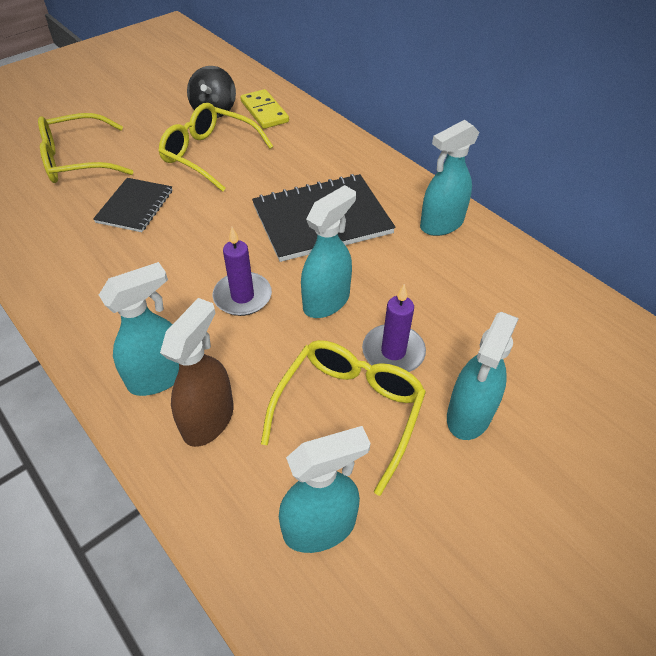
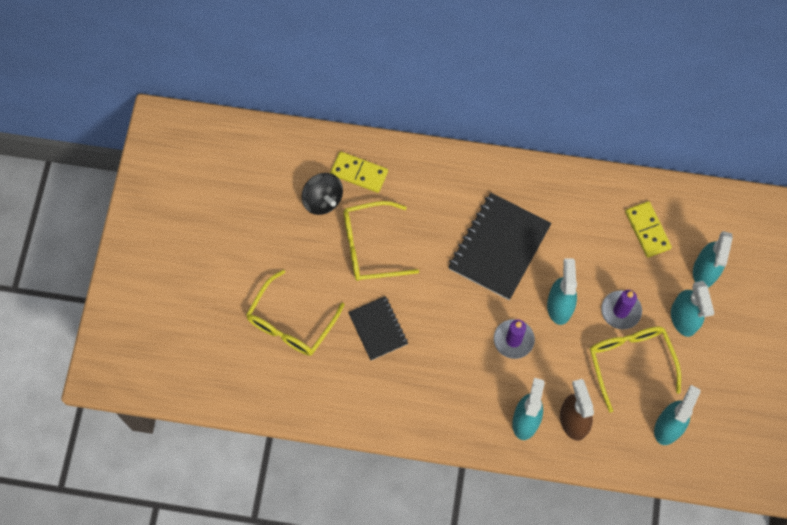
camera: 40 degrees left, 20 degrees up
turquoise spray bottle [420,120,480,236] -> turquoise spray bottle moved to [693,231,733,287]
none -> yellow domino [625,201,672,258]

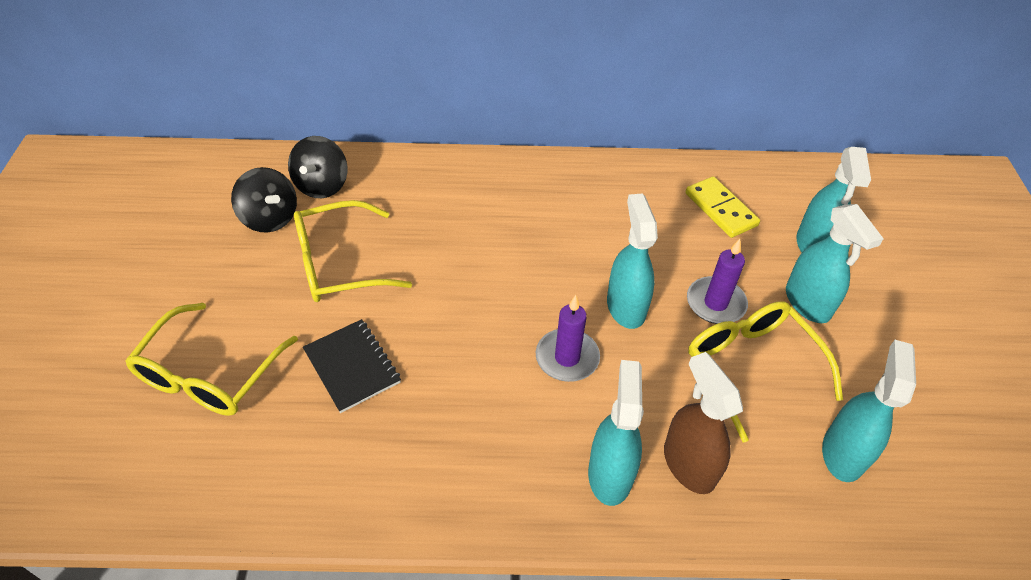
camera: 10 degrees left, 20 degrees down
yellow domino [330,151,388,193] -> black spinning top [288,136,348,198]
black notebook [448,193,552,300] -> none

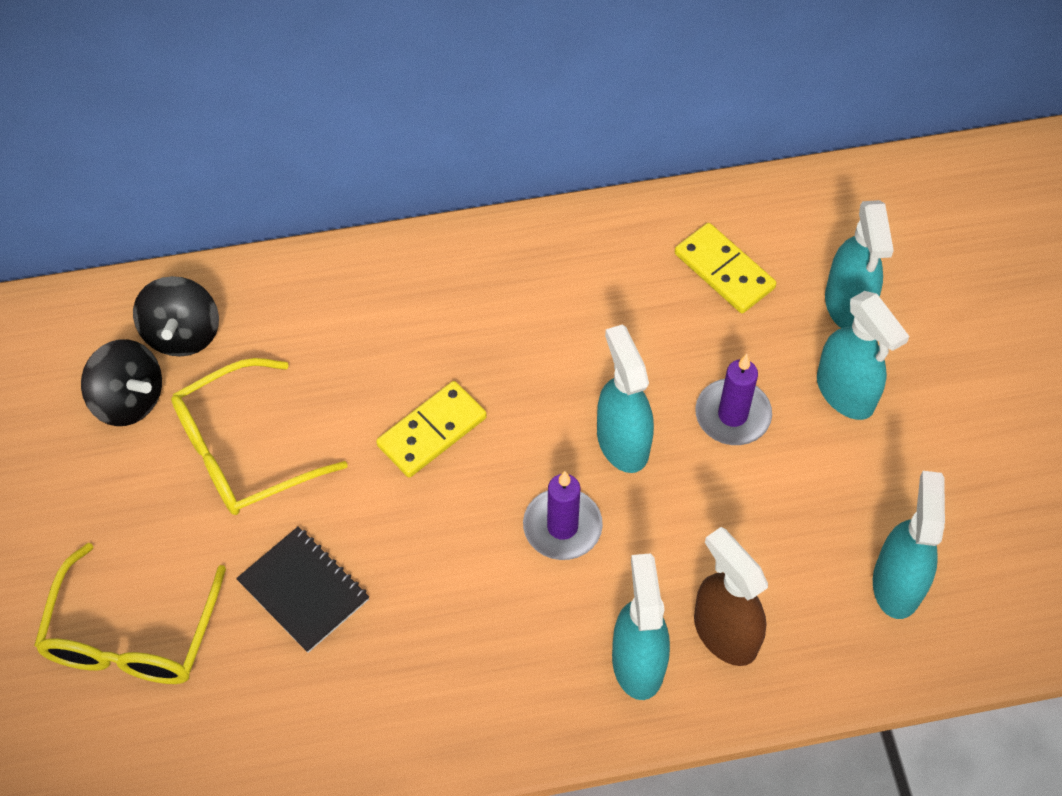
camera: 10 degrees left, 10 degrees up
yellow glasses [688,302,843,443] -> none
none -> yellow domino [376,381,487,478]

